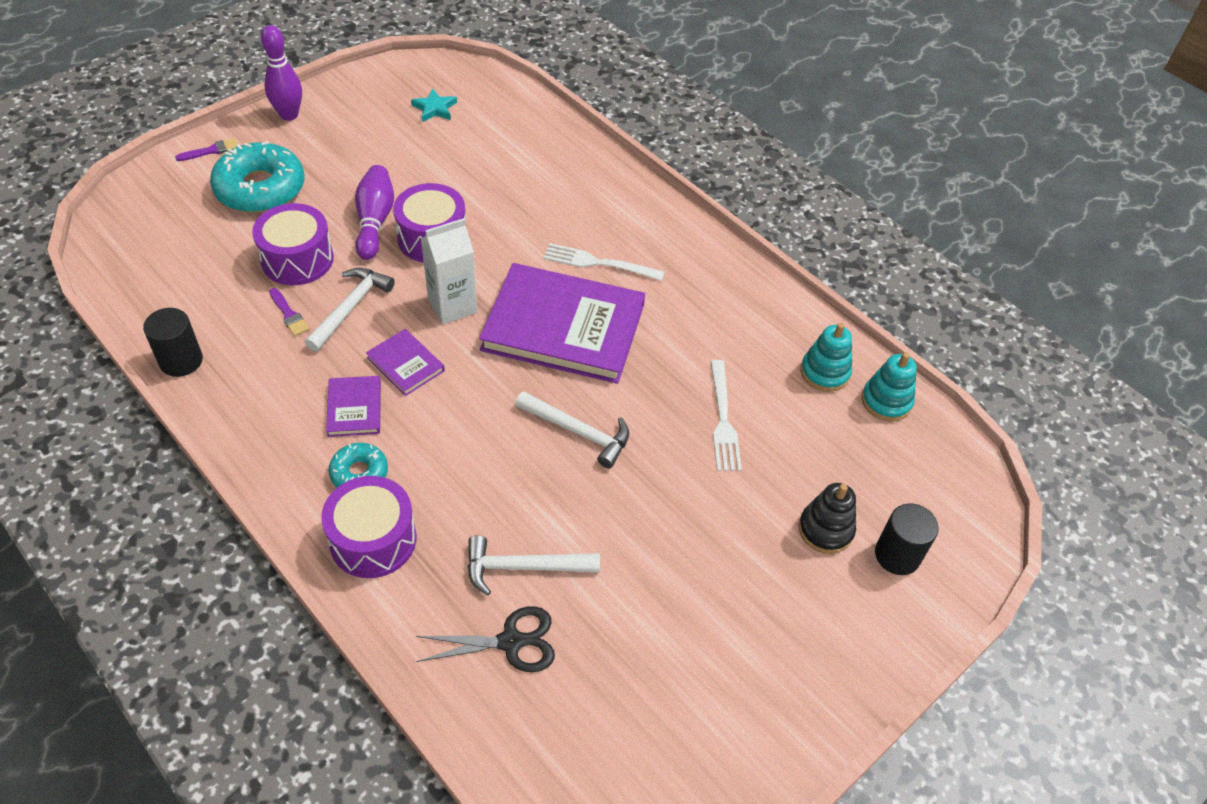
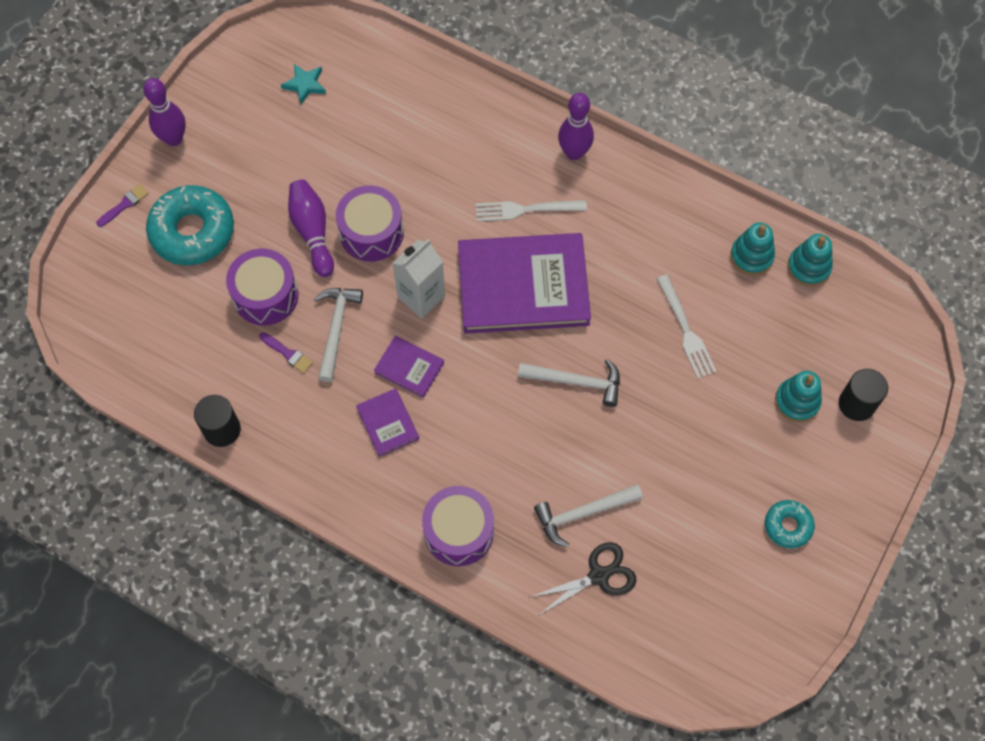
camera: 15 degrees left, 15 degrees up
turquoise donut [329,443,388,487] -> turquoise donut moved to [765,500,815,549]
black stacking toy [798,483,856,554] -> turquoise stacking toy [775,371,822,422]
none -> purple bowling pin [558,93,594,160]

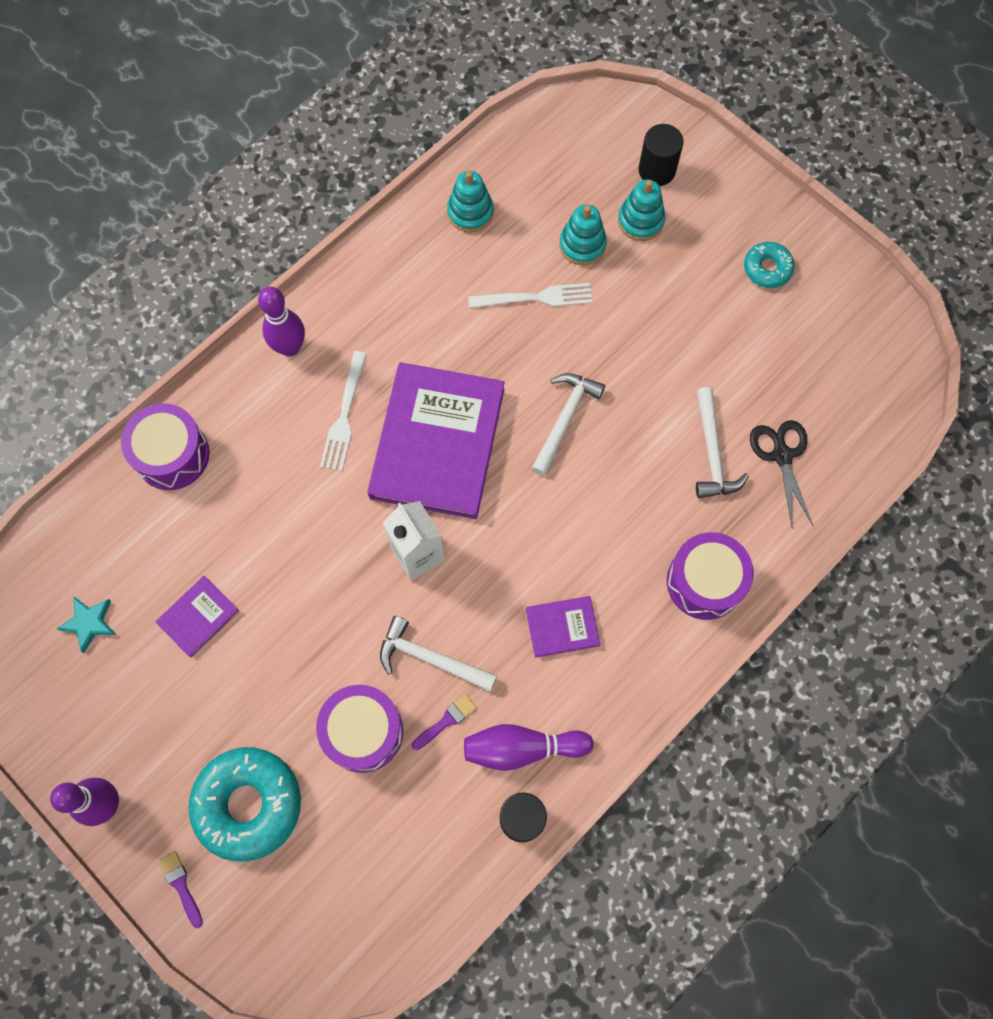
camera: 75 degrees left, 5 degrees up
purple bowling pin [288,180,334,277] -> purple bowling pin moved to [464,724,594,771]
purple drum [336,185,404,262] -> purple drum moved to [121,403,210,490]
purple book [374,336,444,398] -> purple book moved to [155,576,239,657]
turquoise stacking toy [787,234,833,287] -> turquoise stacking toy moved to [559,204,607,265]

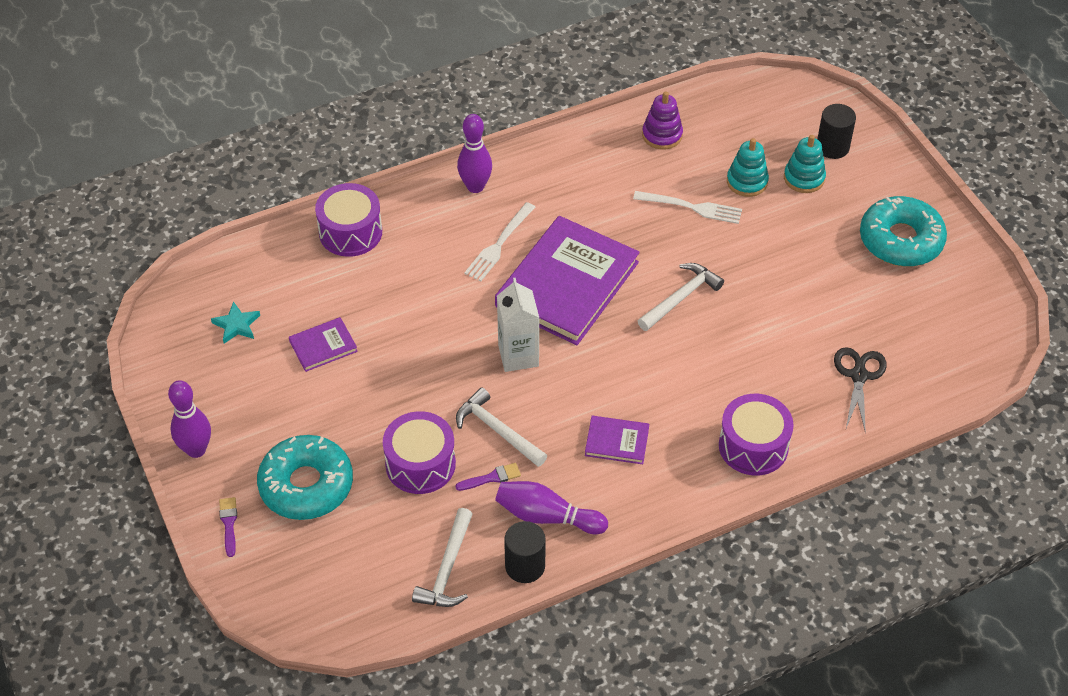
camera: 20 degrees right, 20 degrees down
turquoise stacking toy [447,171,494,233] -> purple stacking toy [642,91,683,150]
white hammer [696,387,749,498] -> white hammer moved to [412,508,473,607]
turquoise donut [744,242,794,288] -> turquoise donut [860,196,947,267], size x1.91

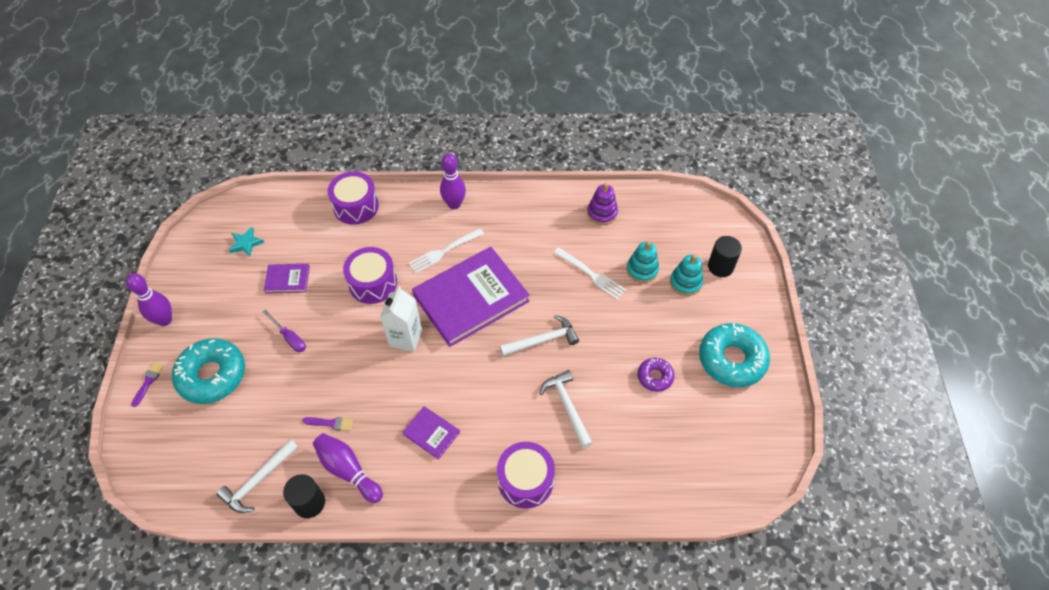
camera: 25 degrees right, 5 degrees up
purple drum [383,411,456,494] -> purple drum moved to [343,247,397,304]
white hammer [456,387,547,467] -> white hammer moved to [539,370,593,448]
black scissors [834,347,887,433] -> none
none -> purple screwdriver [263,310,306,352]
none -> purple donut [638,358,675,392]

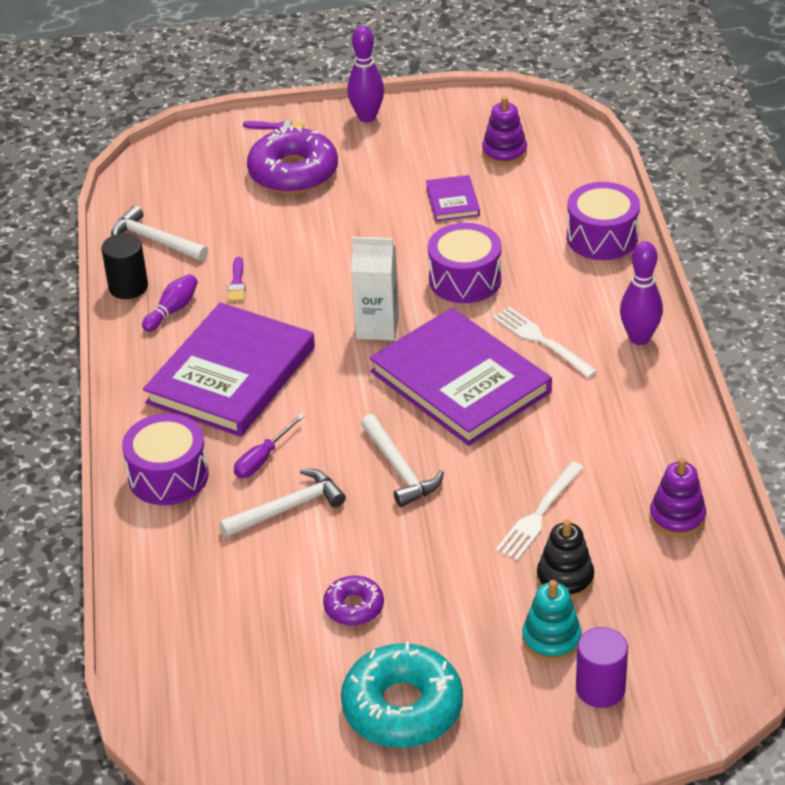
camera: 85 degrees right, 15 degrees down
turquoise donut [172,338,245,404] -> purple donut [247,126,338,194]
turquoise star [229,227,265,257] -> purple stacking toy [482,97,527,165]
purple screwdriver [263,310,306,352] -> purple screwdriver moved to [234,414,304,478]
purple bowling pin [313,433,383,503] -> purple bowling pin [142,274,198,332], size x0.66
purple book [402,406,460,460] -> purple book [143,302,315,437], size x2.27
turquoise stacking toy [626,241,659,283] -> black stacking toy [537,519,594,599]
black cylinder [708,236,742,277] -> purple cylinder [576,627,628,708]

